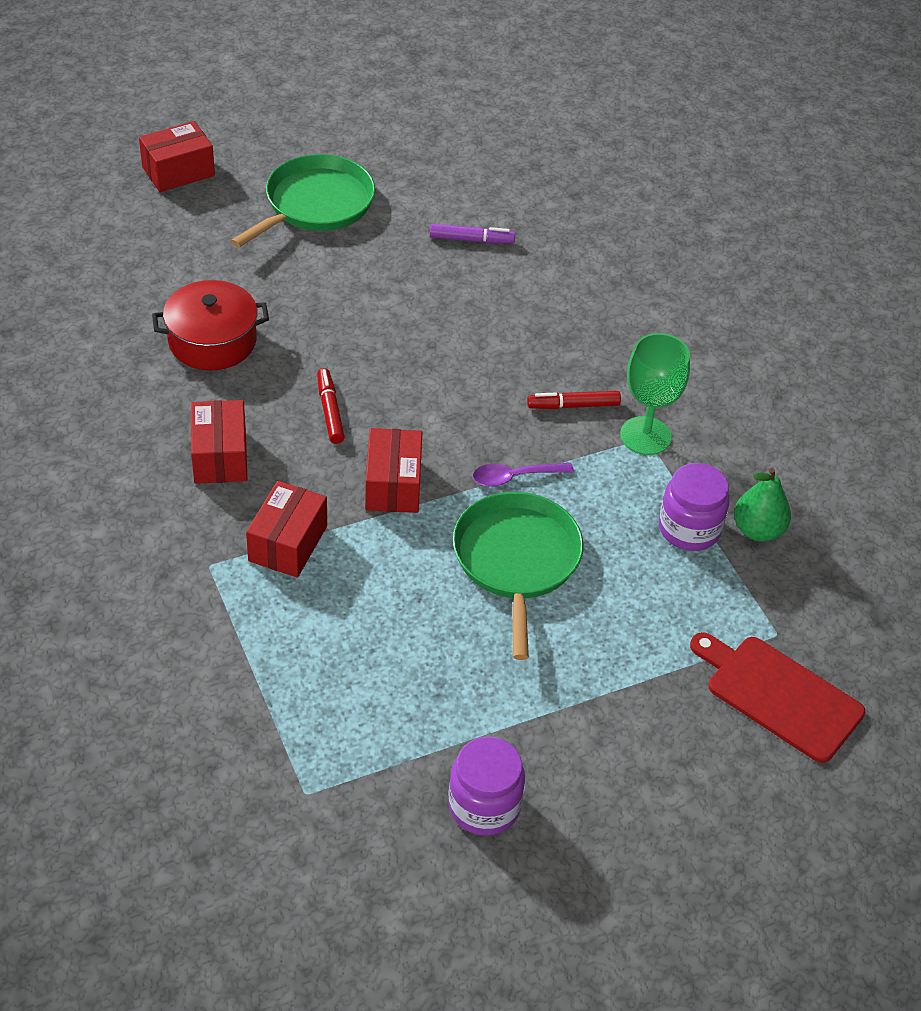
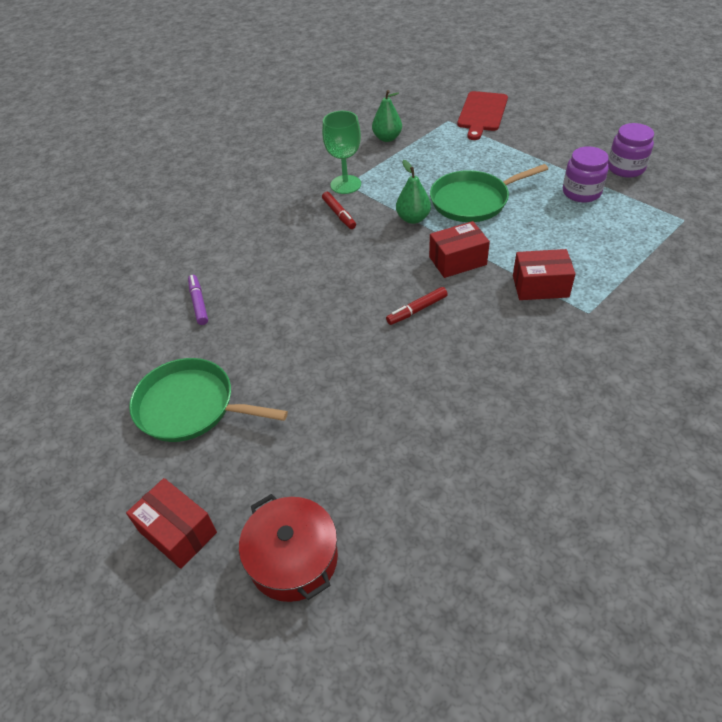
camera: 105 degrees left, 0 degrees up
red pot [152,280,269,370] -> red pot moved to [239,494,338,602]
red box [191,400,247,484] -> none
purple spoon [473,463,574,487] -> green pear [396,160,431,224]
purple jar [659,463,730,551] -> purple jar moved to [563,146,609,203]

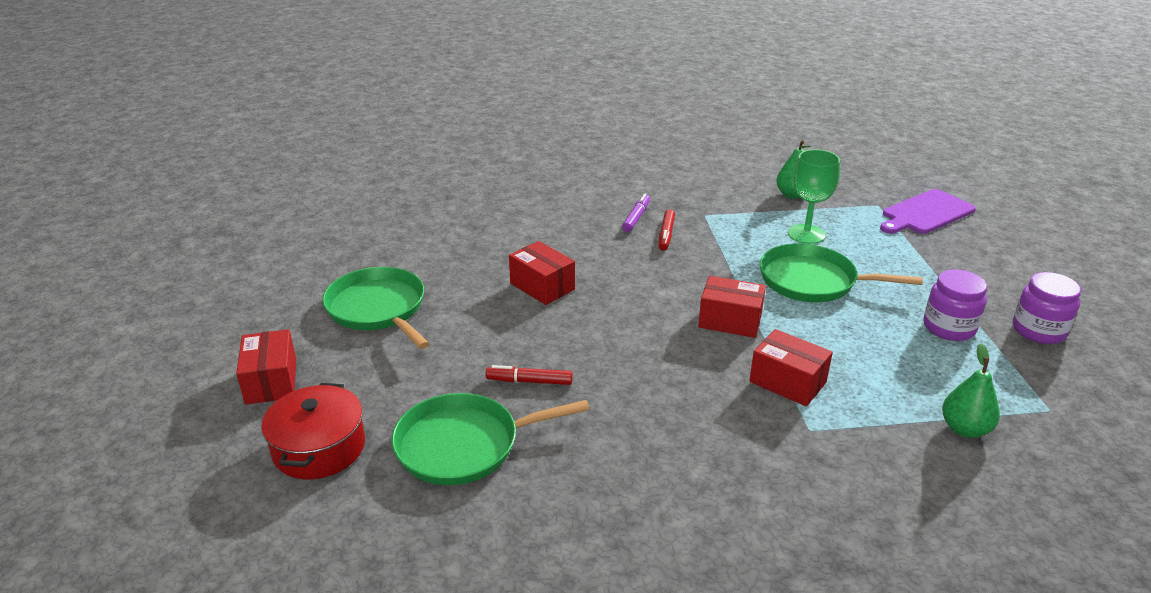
camera: 35 degrees right, 15 degrees down
purple marker [188,275,208,325] -> purple marker moved to [622,193,650,232]
green goblet [322,111,361,194] -> green goblet moved to [788,149,840,244]
red marker [386,287,448,325] -> red marker moved to [485,365,573,385]
green pear [396,160,431,224] -> green pear moved to [942,343,1000,438]
red cutting board [457,91,508,140] -> purple cutting board [880,189,976,234]
none -> green pan [392,393,590,485]
none -> red box [509,241,575,305]

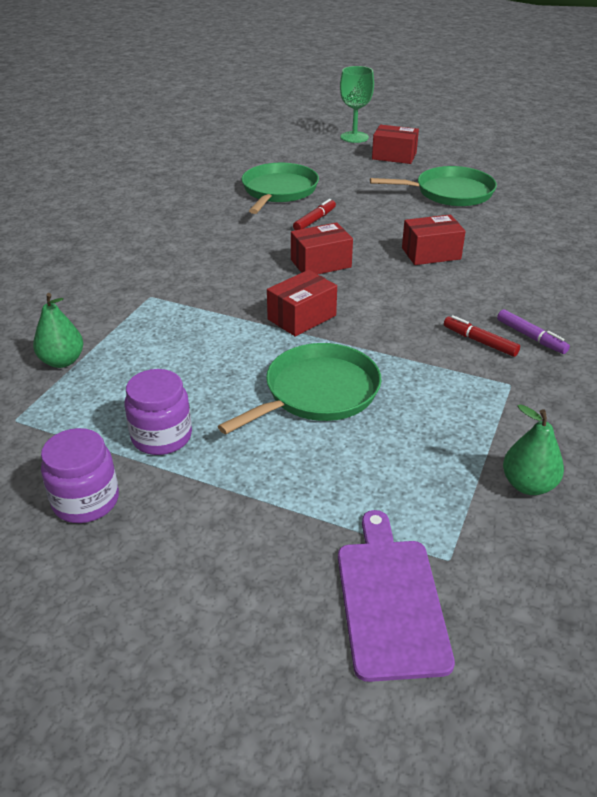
camera: 120 degrees right, 5 degrees up
red pot [261,383,365,479] -> none
red box [749,329,833,406] -> red box moved to [291,222,353,274]
green goblet [788,149,840,244] -> green goblet moved to [340,66,374,143]

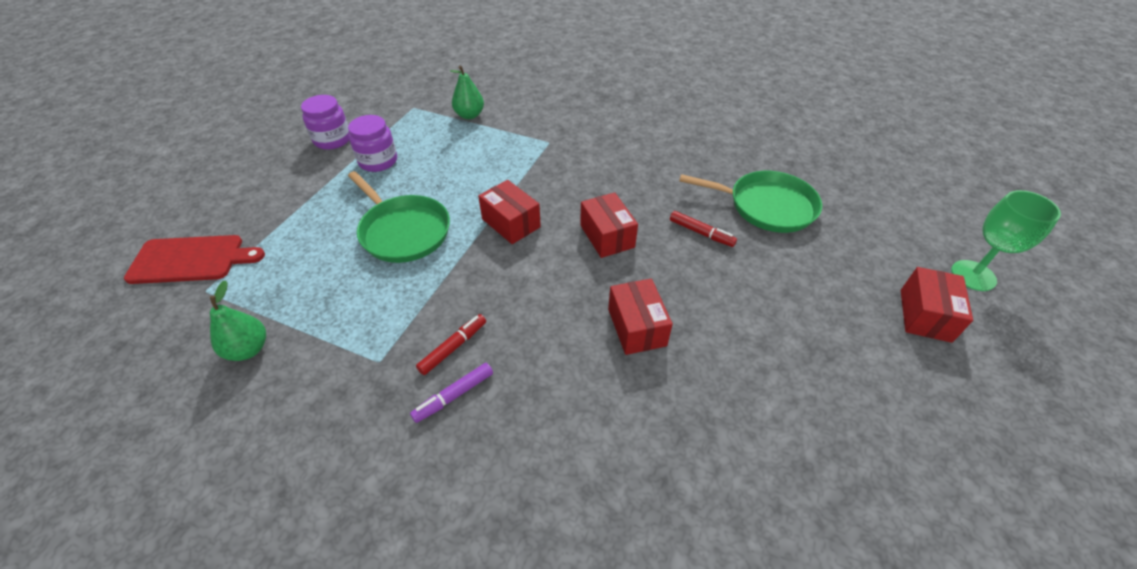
camera: 90 degrees right, 10 degrees up
purple cutting board [338,510,455,682] -> red cutting board [124,235,265,284]
green pan [370,166,497,206] -> none

